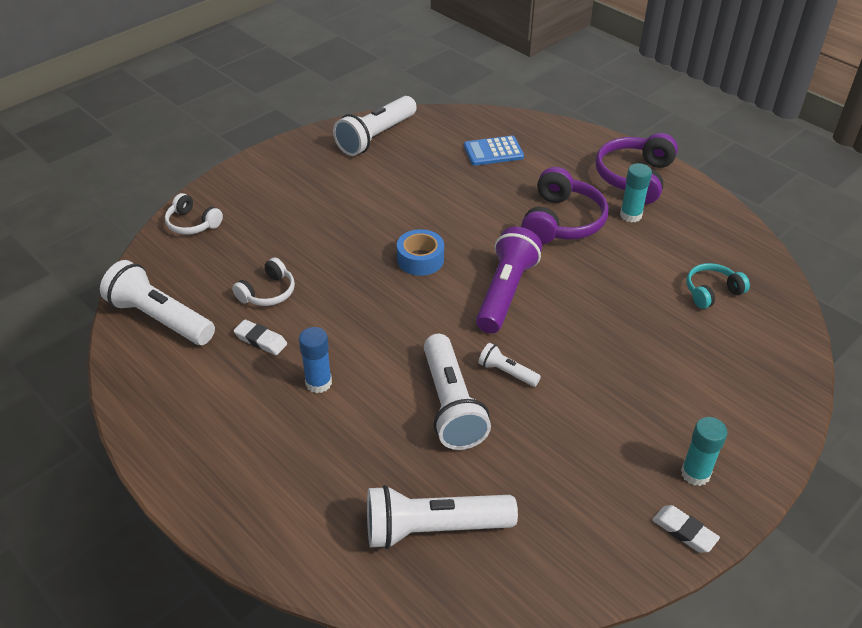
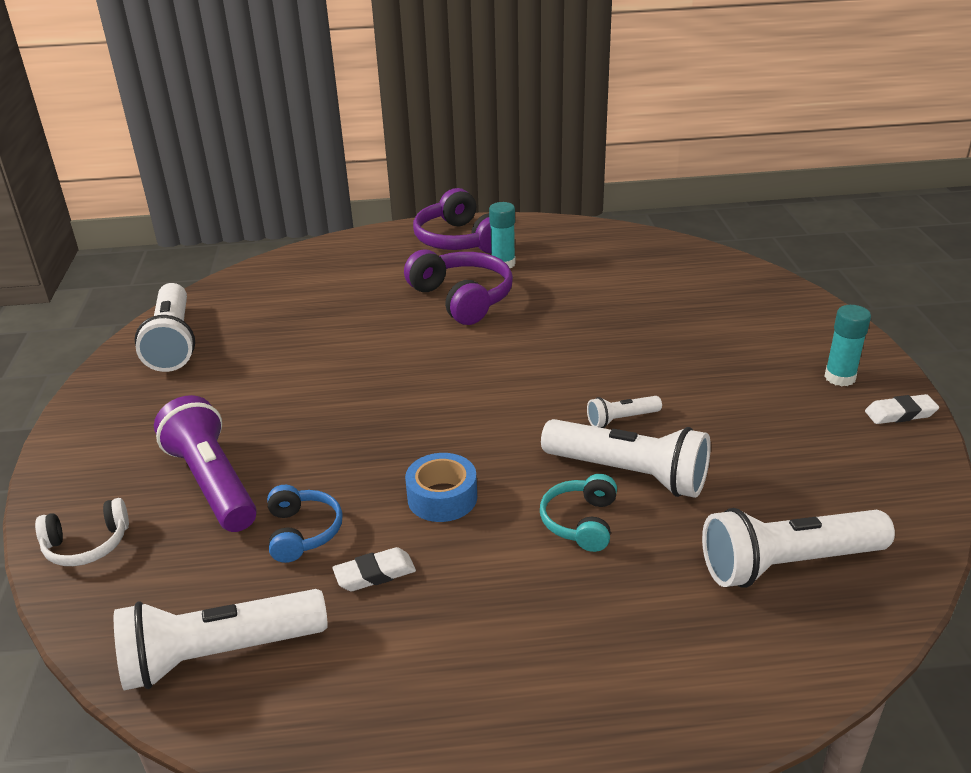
camera: 50 degrees left, 10 degrees down
white headphones [232,257,295,306] -> blue headphones [267,485,343,563]
blue glue stick [299,327,332,393] -> none
white flashlight [367,485,518,549] -> white flashlight turned 45 degrees clockwise [702,508,895,588]
blue tape [397,229,444,276] -> blue tape moved to [405,453,477,522]
blue calculator [464,136,524,166] -> none
purple flashlight [476,227,542,333] -> purple flashlight moved to [154,395,257,532]
turquoise headphones [687,263,750,309] -> turquoise headphones moved to [540,474,617,552]

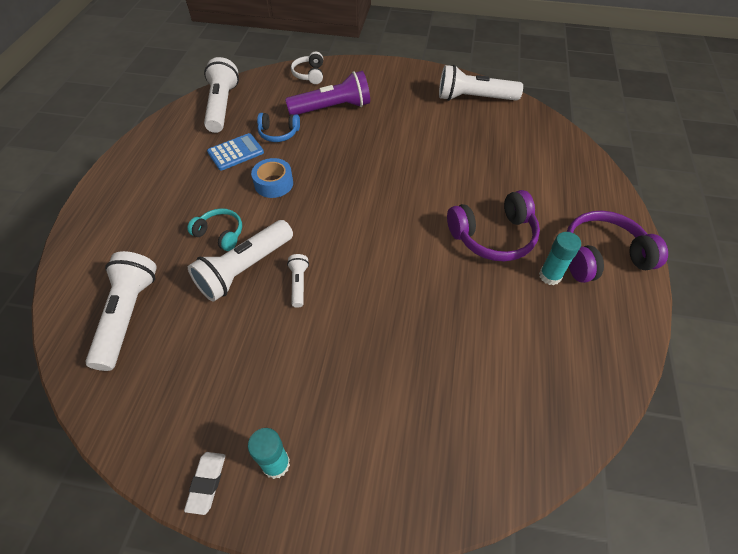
camera: 105 degrees right, 20 degrees up
white eraser [332,547,416,591] -> blue calculator [207,133,264,171]

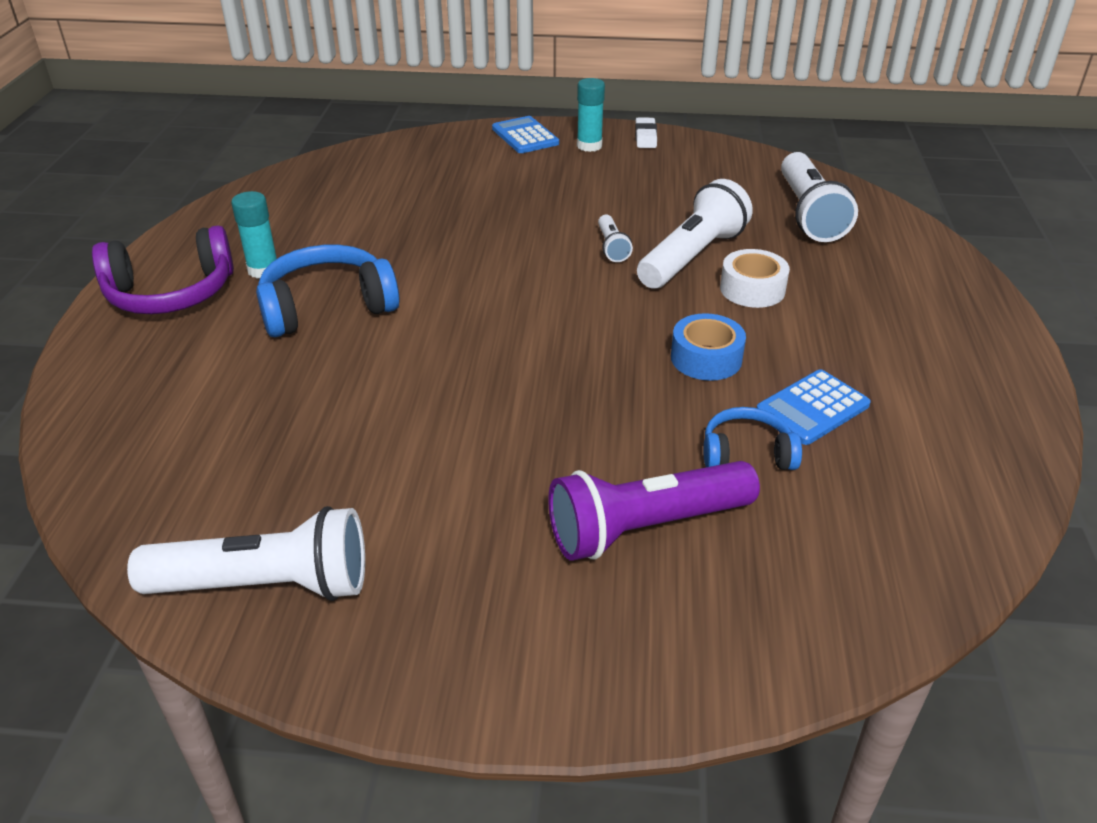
camera: 175 degrees right, 15 degrees down
turquoise headphones [187,208,242,251] -> white tape [720,249,790,308]
white flashlight [204,57,239,133] -> none
white headphones [291,51,323,84] -> none
purple headphones [447,190,540,261] -> blue headphones [256,245,399,337]
none -> blue calculator [492,116,559,153]

